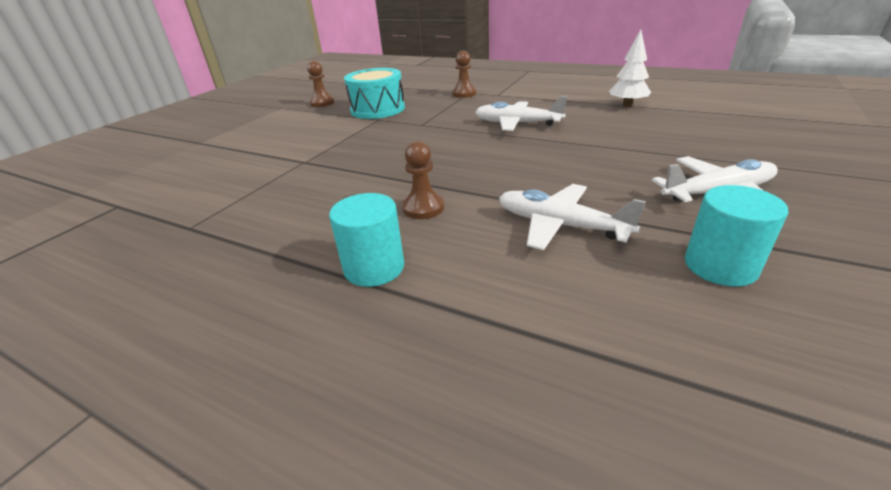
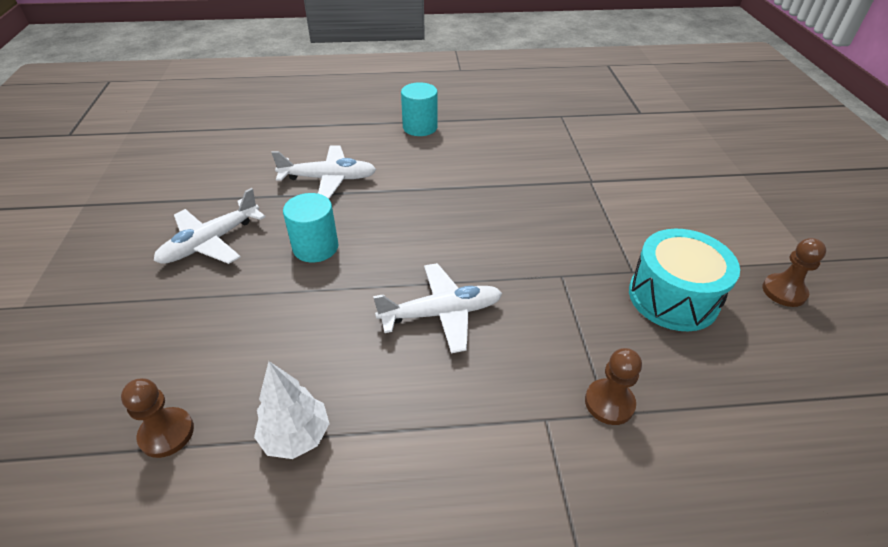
camera: 145 degrees right, 10 degrees up
brown pawn [402,141,444,219] -> brown pawn moved to [121,378,194,458]
turquoise cylinder [685,185,788,287] -> turquoise cylinder moved to [283,193,339,263]

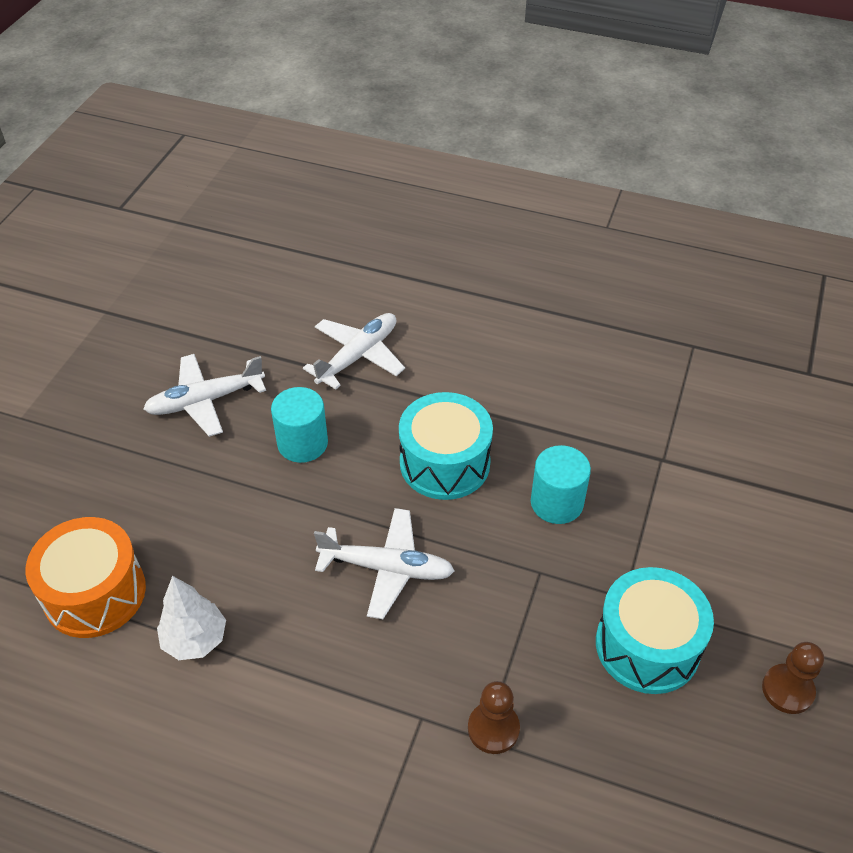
camera: 25 degrees right, 5 degrees up
brown pawn [121,378,194,458] -> orange drum [25,517,146,638]
white plane [271,145,376,199] -> white plane turned 75 degrees counterclockwise [303,313,405,390]
turquoise cylinder [401,82,438,136] -> turquoise cylinder moved to [531,445,591,524]
none -> turquoise drum [399,392,493,500]

